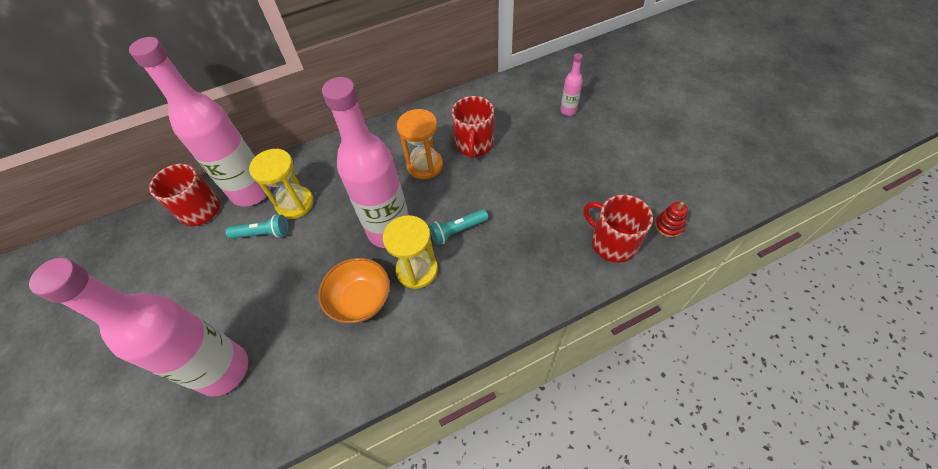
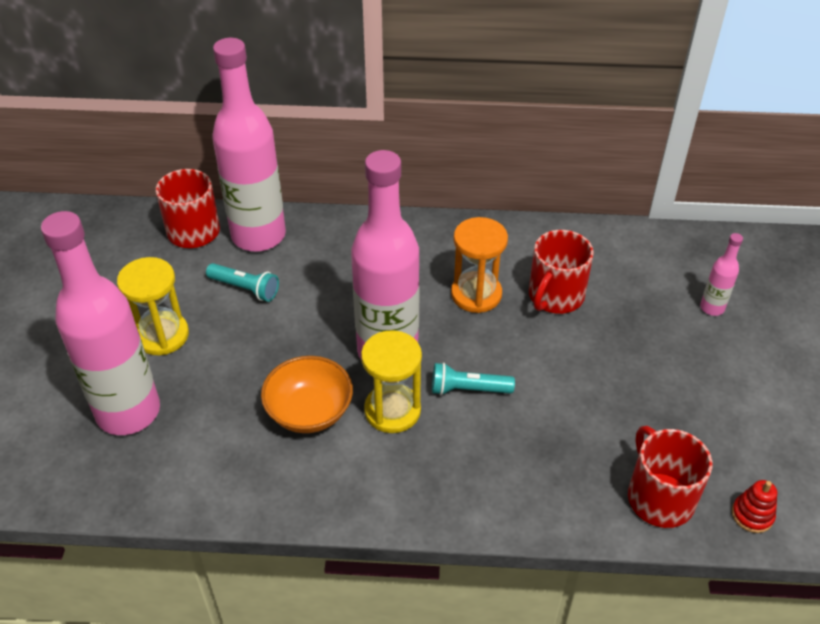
camera: 25 degrees right, 10 degrees down
yellow hourglass [249,149,314,219] -> yellow hourglass moved to [117,257,189,355]

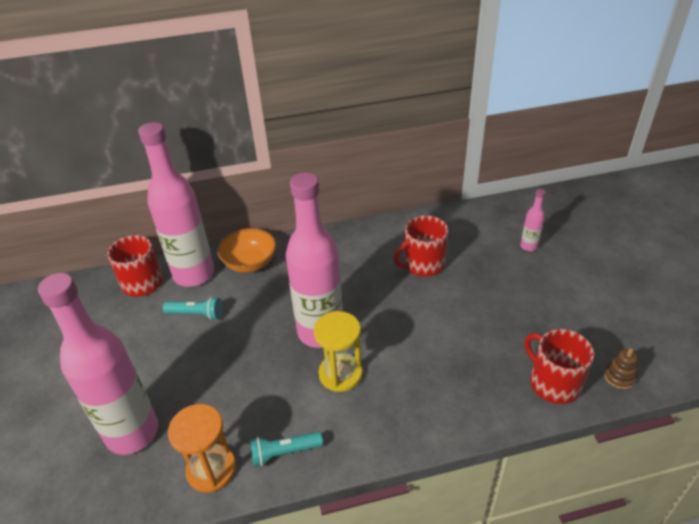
camera: 15 degrees left, 5 degrees down
yellow hourglass [117,257,189,355] -> none
orange bowl [261,356,353,433] -> orange bowl moved to [217,228,276,273]
turquoise flashlight [432,362,515,395] -> turquoise flashlight moved to [250,431,323,467]
orange hourglass [451,217,508,313] -> orange hourglass moved to [168,404,236,493]
red mug [529,230,594,314] -> red mug turned 45 degrees clockwise [393,216,448,277]
red stacking toy [732,480,777,533] -> brown stacking toy [604,348,638,389]

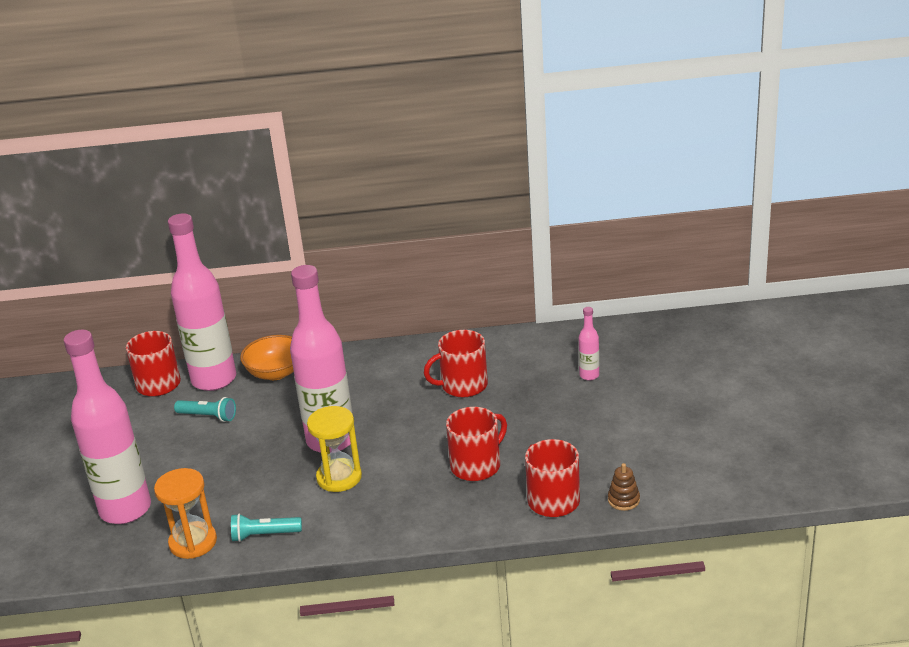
camera: 10 degrees right, 10 degrees down
none -> red mug [446,407,507,481]

